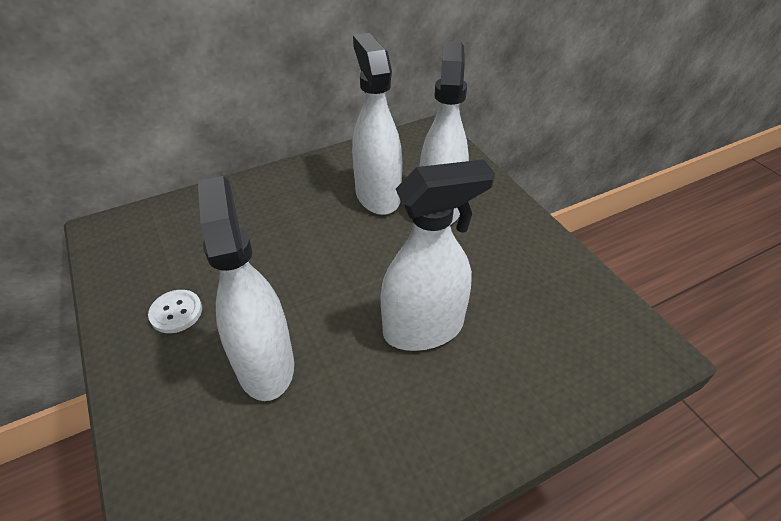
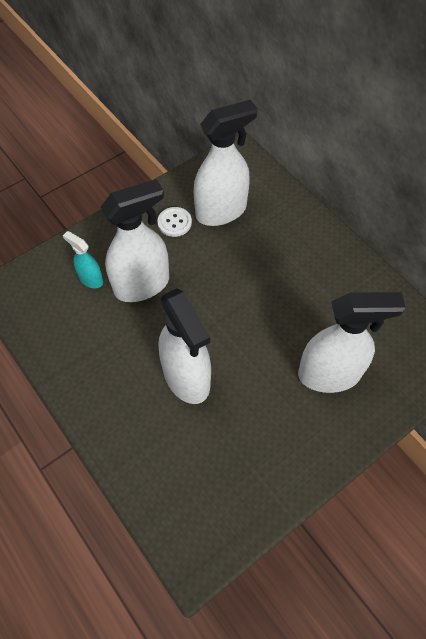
camera: 80 degrees right, 15 degrees up
white spray bottle [352,33,402,215] -> white spray bottle moved to [194,100,258,226]
none -> turquoise spray bottle [63,231,103,288]

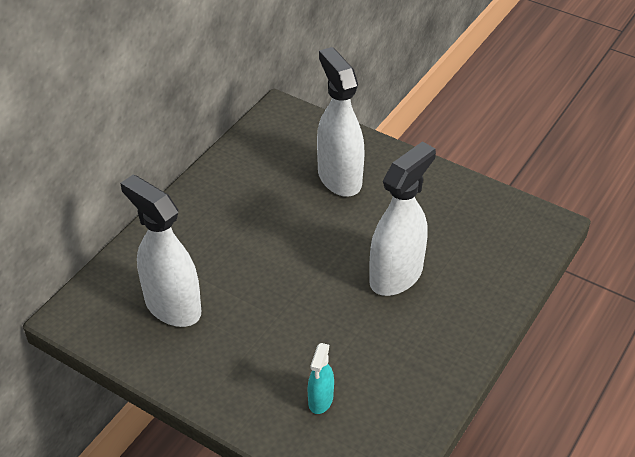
camera: 110 degrees left, 15 degrees down
white spray bottle [101,179,169,302] -> none
white button [157,207,192,237] -> none

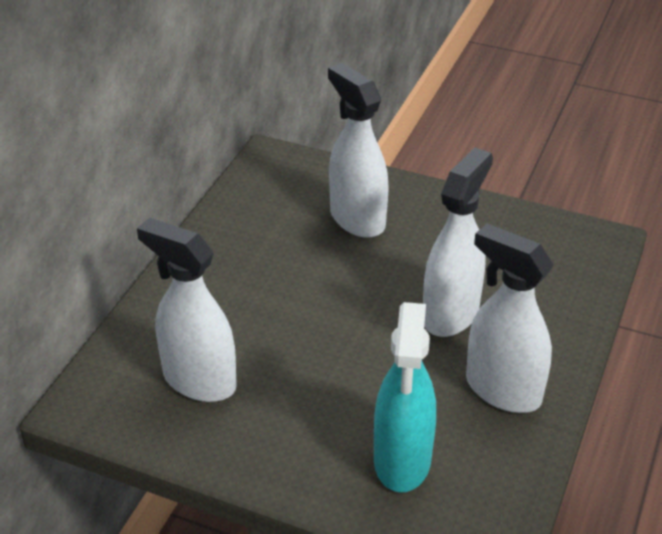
camera: 10 degrees left, 5 degrees down
turquoise spray bottle [308,343,334,414] -> turquoise spray bottle [374,302,436,492], size x2.02
none -> white spray bottle [466,224,554,413]

